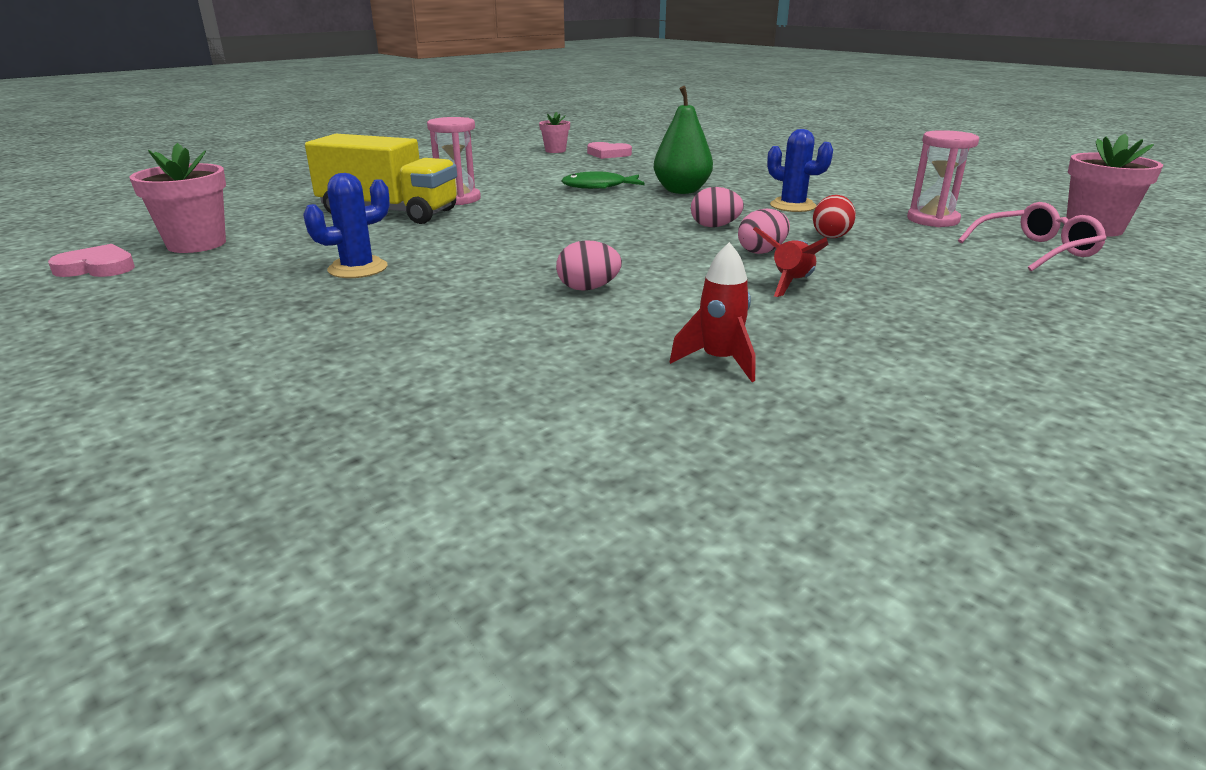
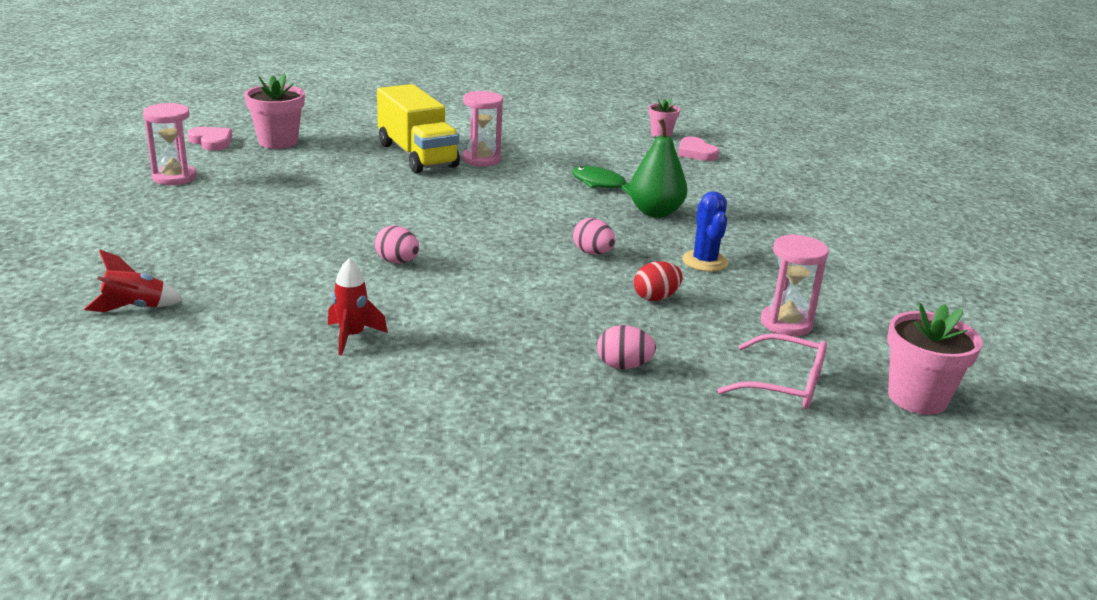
camera: 40 degrees right, 0 degrees up
blue cactus [303,173,390,278] -> none
pink egg [738,209,790,254] -> pink egg moved to [597,325,656,369]
red rocket [753,227,828,297] -> red rocket moved to [84,250,183,312]
none -> pink hourglass [143,103,197,185]

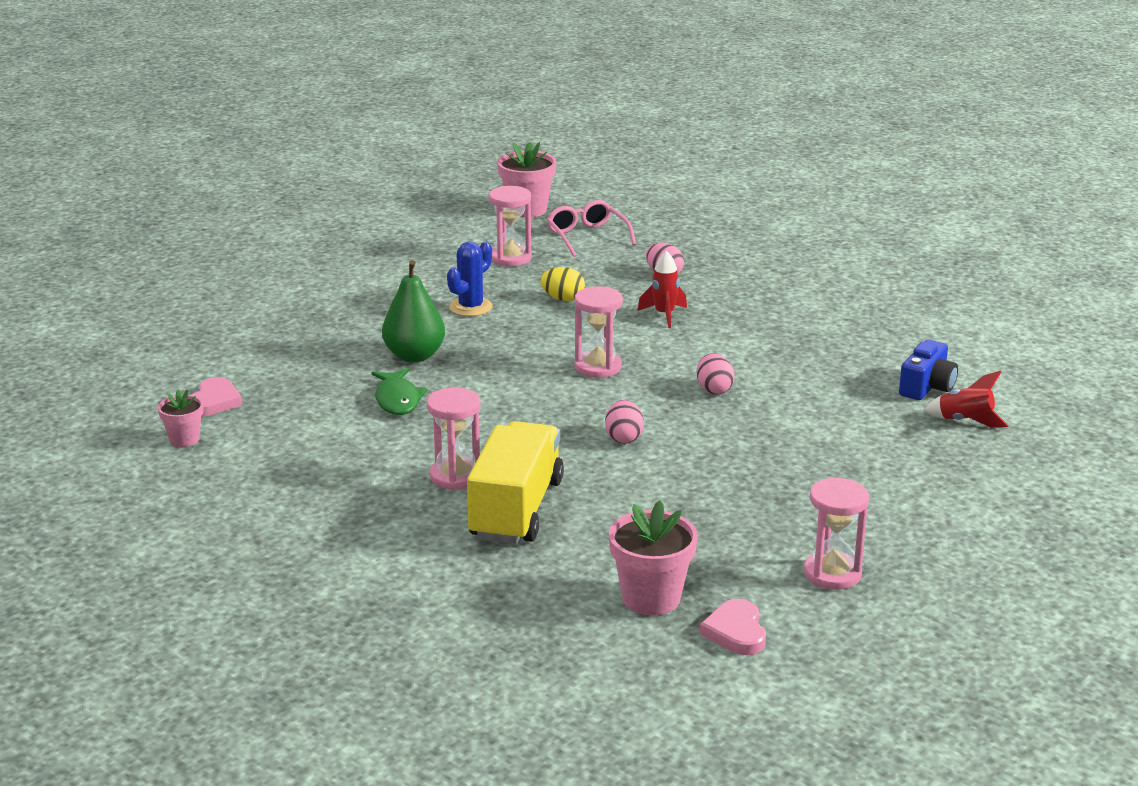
camera: 135 degrees left, 0 degrees up
red rocket [328,258,388,355] -> red rocket moved to [638,251,687,328]
pink egg [573,218,615,255] -> pink egg moved to [605,400,644,444]
red egg [634,261,683,301] -> yellow egg [540,267,585,301]
none -> pink hourglass [574,286,623,378]
none -> blue camera [899,340,958,400]

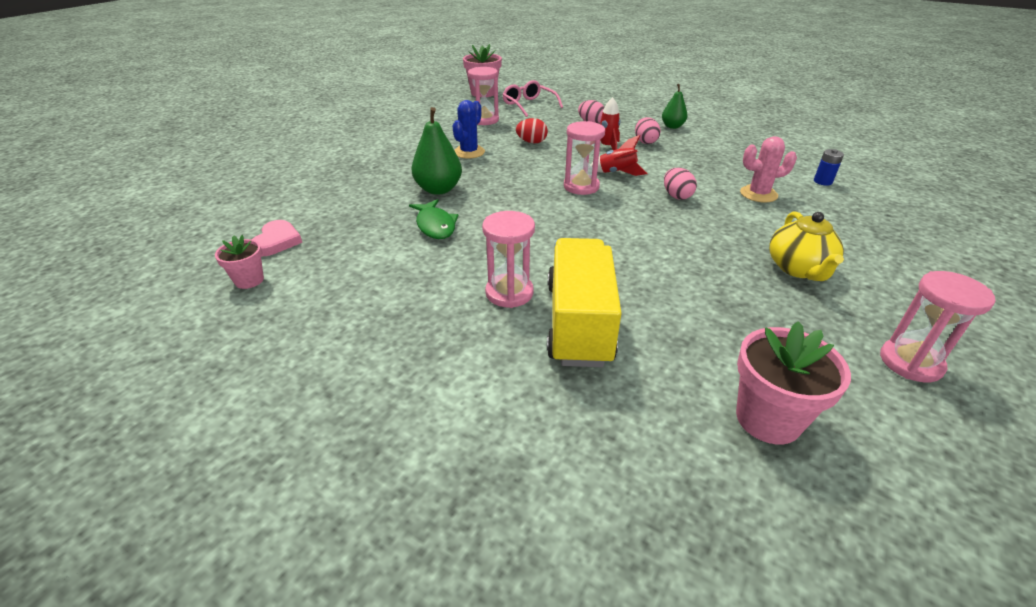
camera: 10 degrees left, 10 degrees up
yellow egg [540,267,585,301] -> red egg [516,118,548,143]
pink egg [605,400,644,444] -> pink egg moved to [635,117,661,144]
pink heart [700,599,766,655] -> none
blue camera [899,340,958,400] -> blue battery [814,149,844,186]
red rocket [924,371,1009,427] -> red rocket moved to [590,135,648,176]
none -> green pear [662,84,688,129]
none -> pink cactus [740,136,797,202]
none -> yellow teapot [769,211,844,281]

